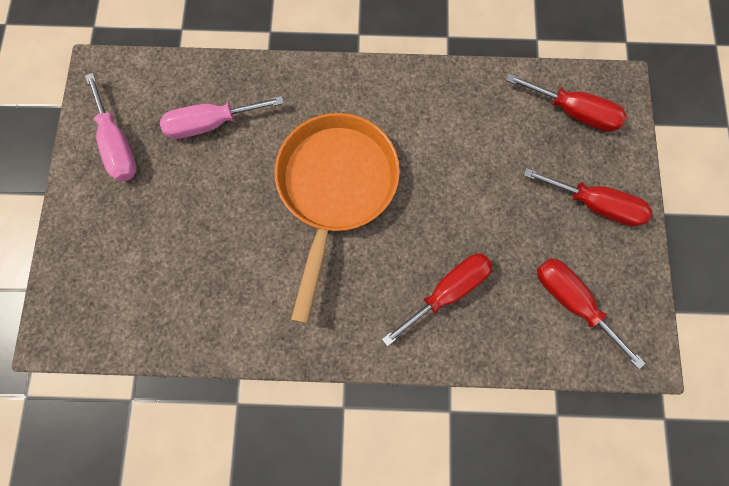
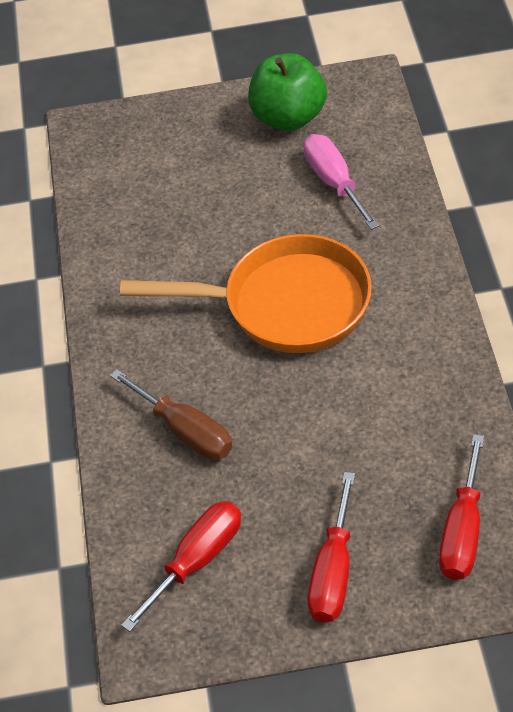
camera: 85 degrees right, 25 degrees down
pink screwdriver [85,73,137,182] -> green apple [248,53,327,131]
red screwdriver [382,254,493,347] -> brown screwdriver [110,369,232,460]

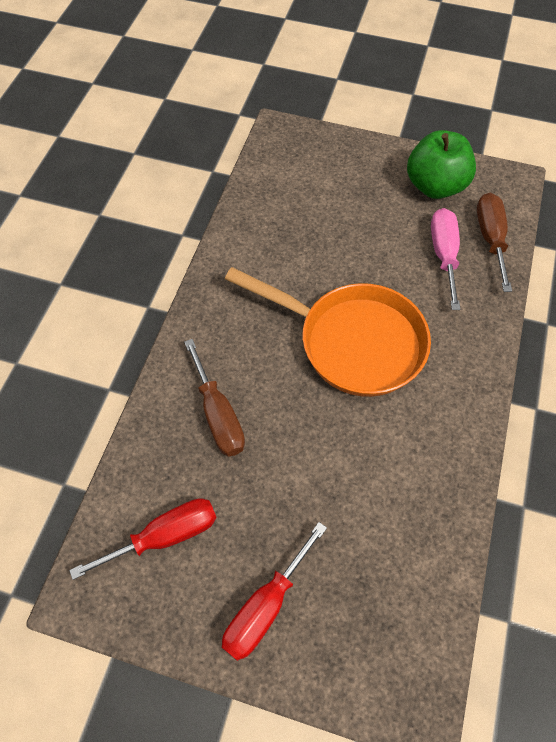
camera: 20 degrees right, 10 degrees up
red screwdriver [439,434,484,580] -> none
none -> brown screwdriver [477,193,512,292]

